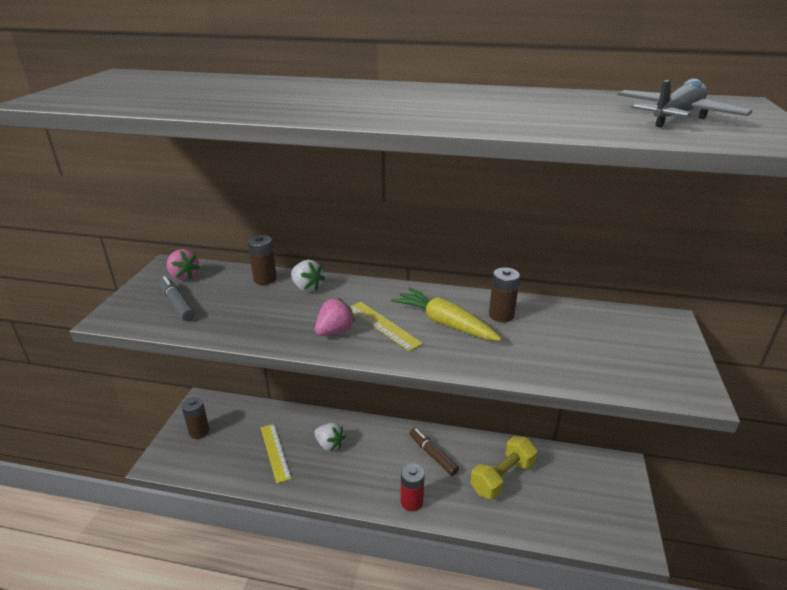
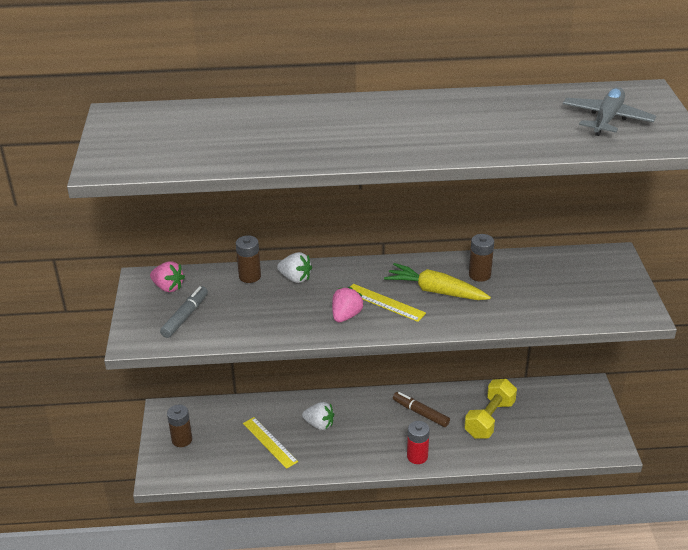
camera: 15 degrees left, 5 degrees up
grey marker [159,276,195,321] -> grey marker turned 75 degrees clockwise [160,286,208,338]

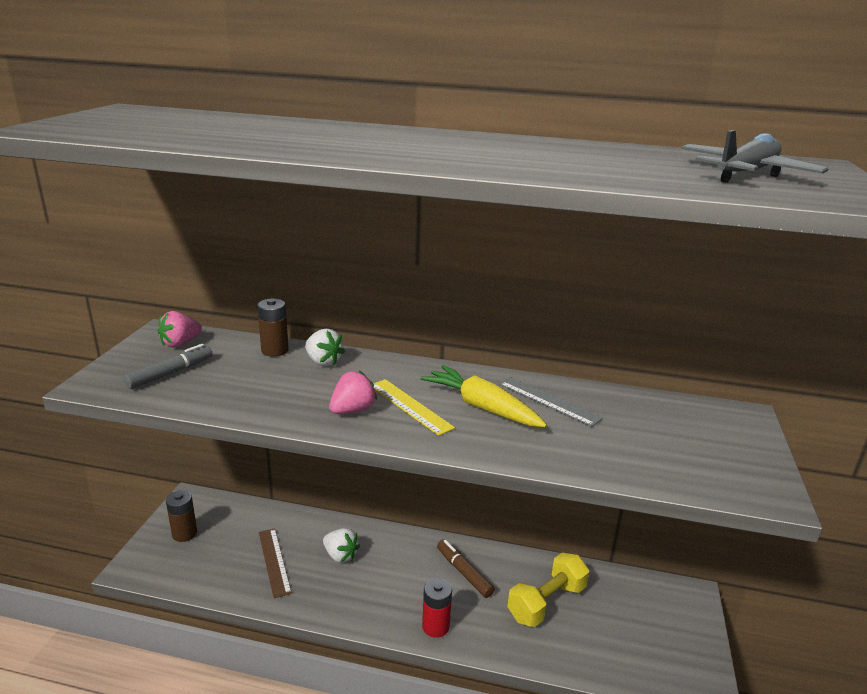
camera: 15 degrees right, 10 degrees down
pink strawberry [150,261,185,292] -> pink strawberry turned 90 degrees clockwise [158,311,202,348]
yellow ruler [243,417,298,469] -> brown ruler [259,528,292,598]
brown battery [469,234,494,282] -> grey ruler [499,377,603,427]

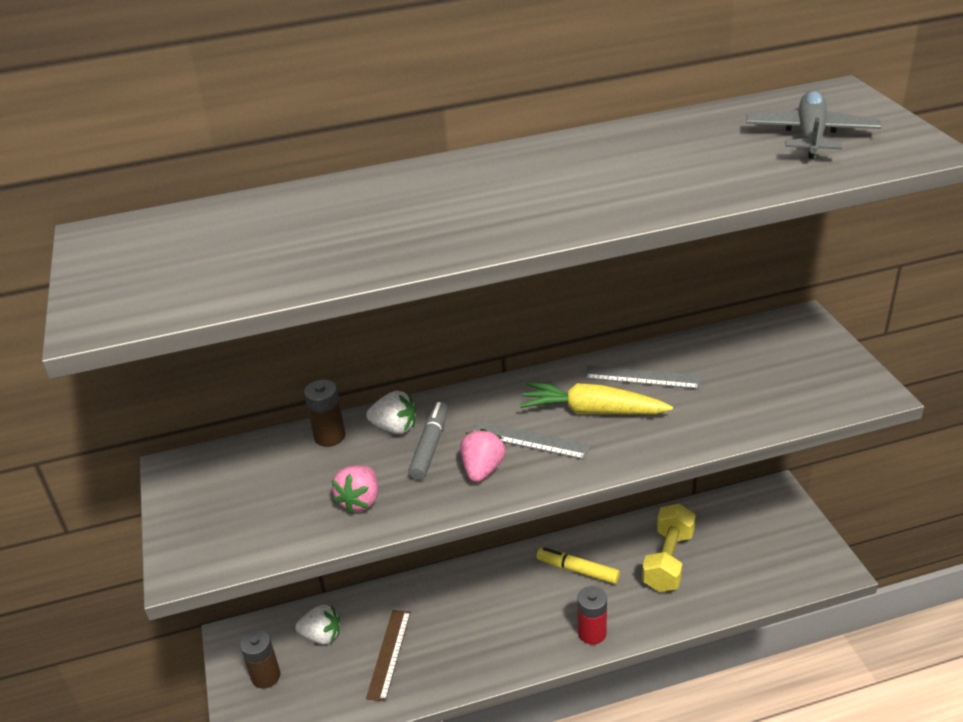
camera: 25 degrees left, 10 degrees up
grey marker [123,344,213,389] -> grey marker moved to [408,402,448,480]
pink strawberry [158,311,202,348] -> pink strawberry moved to [332,465,378,514]
brown ruler [259,528,292,598] -> brown ruler turned 60 degrees clockwise [366,610,411,702]
white strawberry [323,528,360,563] -> white strawberry moved to [295,605,340,645]
yellow ruler [373,379,455,436] -> grey ruler [472,421,591,460]
brown marker [437,540,495,598] -> yellow marker [537,547,620,584]

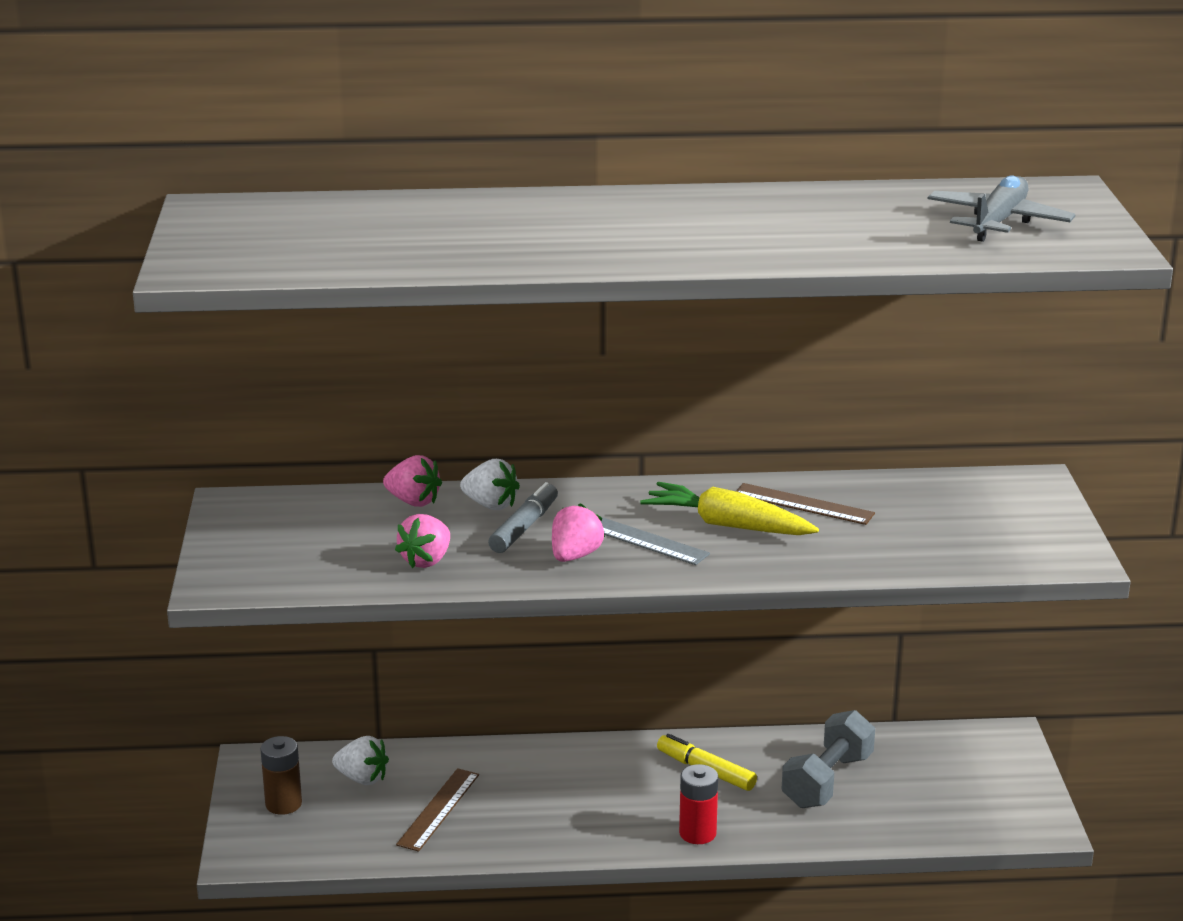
camera: 10 degrees right, 10 degrees down
brown battery [304,380,346,447] -> pink strawberry [383,455,442,507]
grey ruler [585,365,701,389] -> brown ruler [736,483,875,525]
yellow dumbbell [642,504,696,592] -> grey dumbbell [782,710,875,808]

